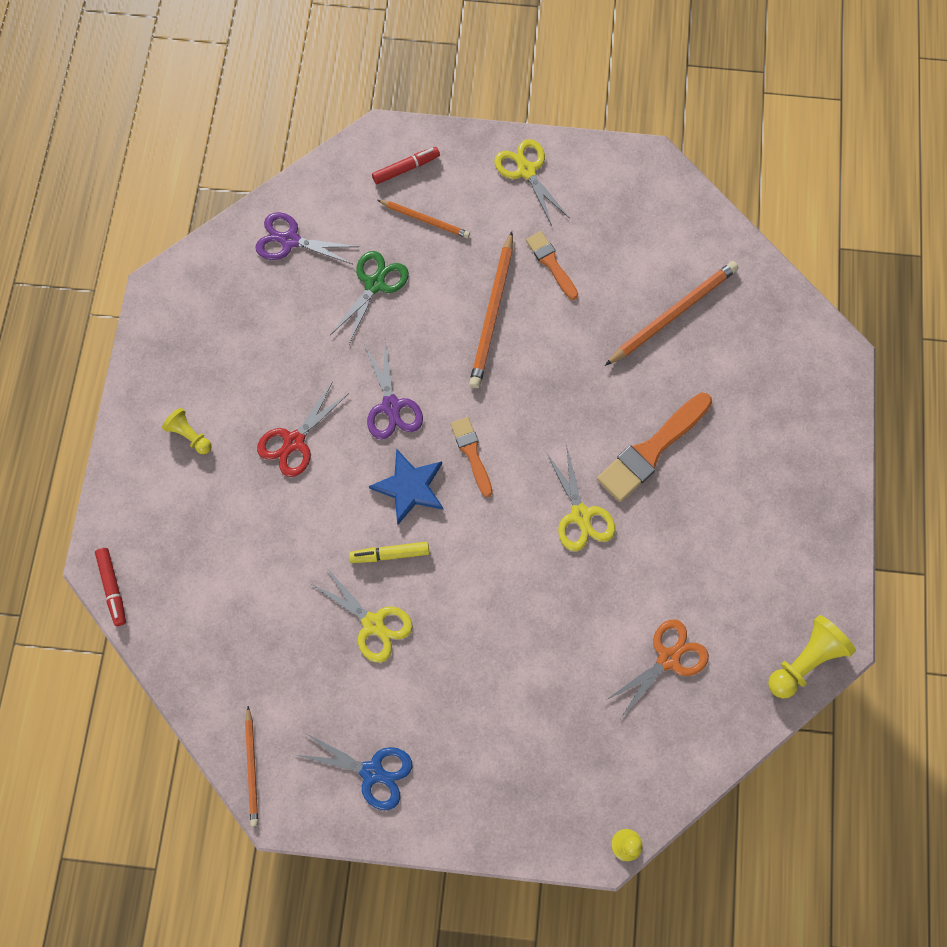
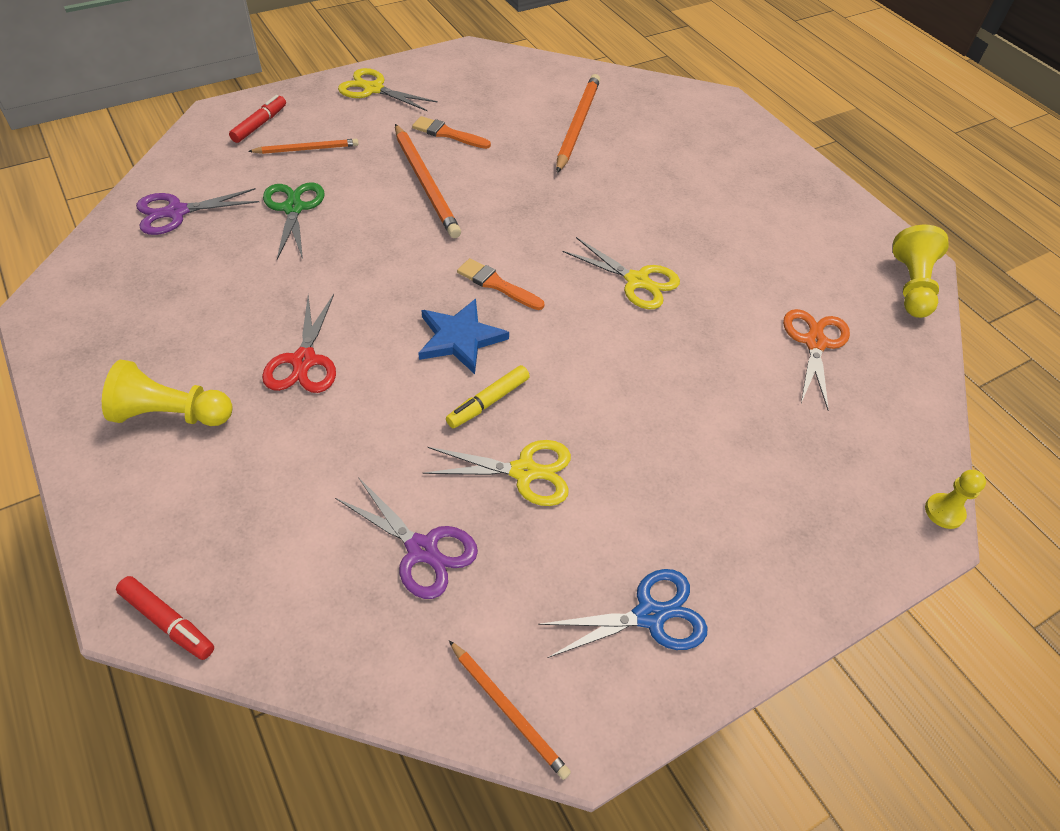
camera: 40 degrees left, 20 degrees down
yellow pawn [162,408,212,454] -> yellow pawn [102,360,233,426], size x1.65
purple scissors [364,342,423,440] -> purple scissors moved to [335,477,478,599]
orange brush [597,393,712,502] -> none

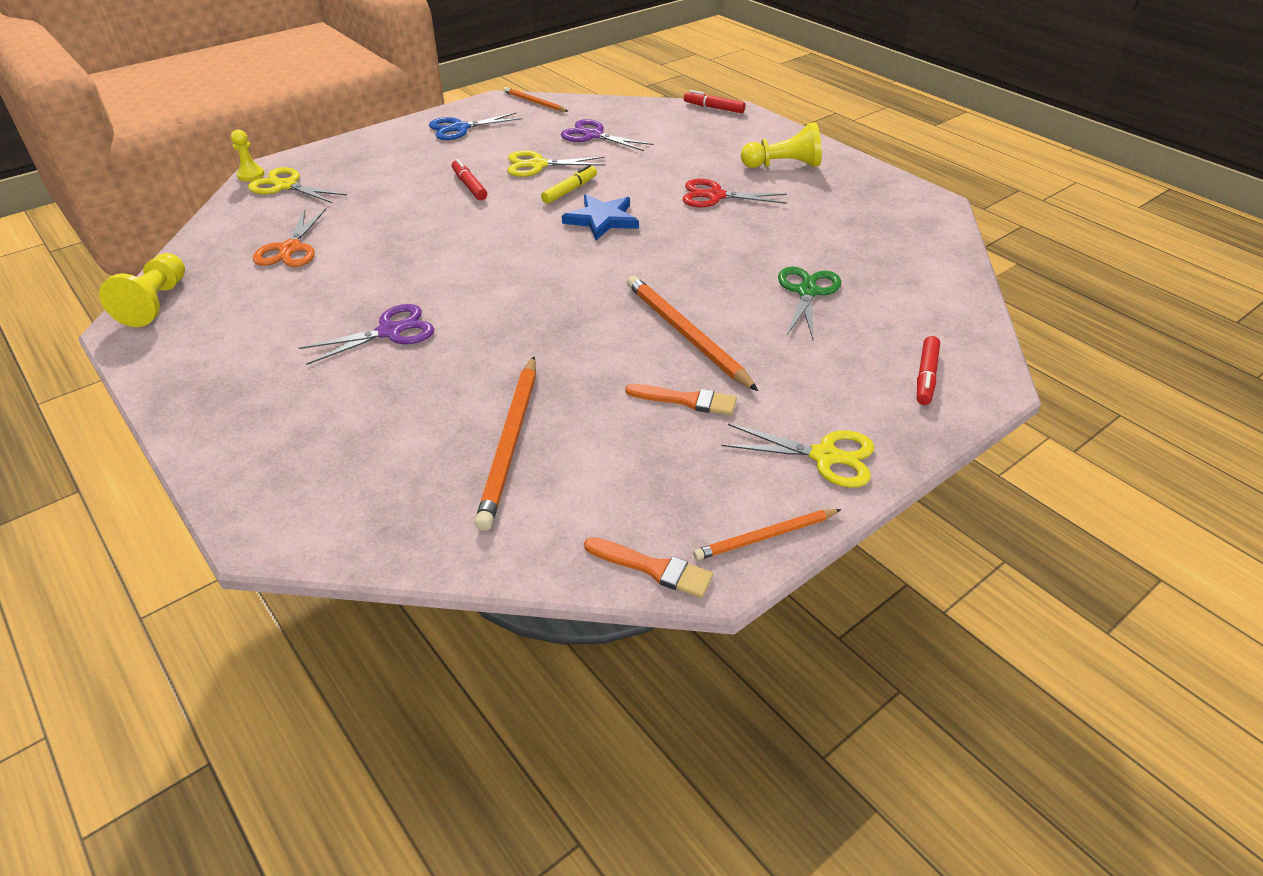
camera: 175 degrees right, 10 degrees down
purple scissors [136,188,259,235] -> purple scissors moved to [299,304,434,365]
orange pencil [248,139,359,154] -> orange pencil moved to [693,509,842,560]
red scissors [262,294,336,393] -> red scissors turned 75 degrees counterclockwise [683,179,787,207]
green scissors [263,182,324,259] -> green scissors turned 150 degrees counterclockwise [778,266,841,339]
orange brush [457,258,544,310] -> orange brush moved to [584,537,713,598]
yellow scissors [563,237,680,309] -> yellow scissors moved to [248,167,347,203]
none -> red marker [452,159,487,200]

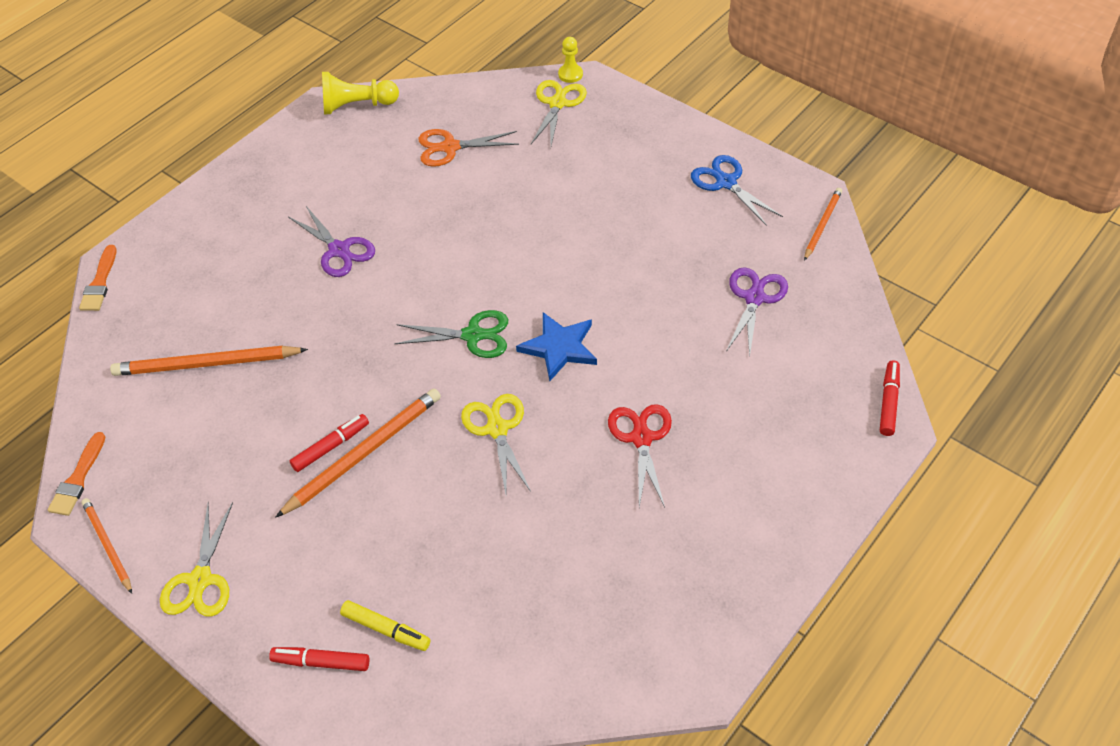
camera: 80 degrees right, 10 degrees up
red marker [452,159,487,200] -> red marker moved to [290,414,369,472]
yellow scissors [507,150,605,177] -> yellow scissors moved to [461,394,531,494]
yellow marker [541,165,597,204] -> yellow marker moved to [340,600,431,651]
orange brush [626,384,737,415] -> orange brush moved to [79,245,116,311]
yellow pawn [741,122,822,168] -> none
green scissors [778,266,841,339] -> green scissors moved to [394,310,508,358]

